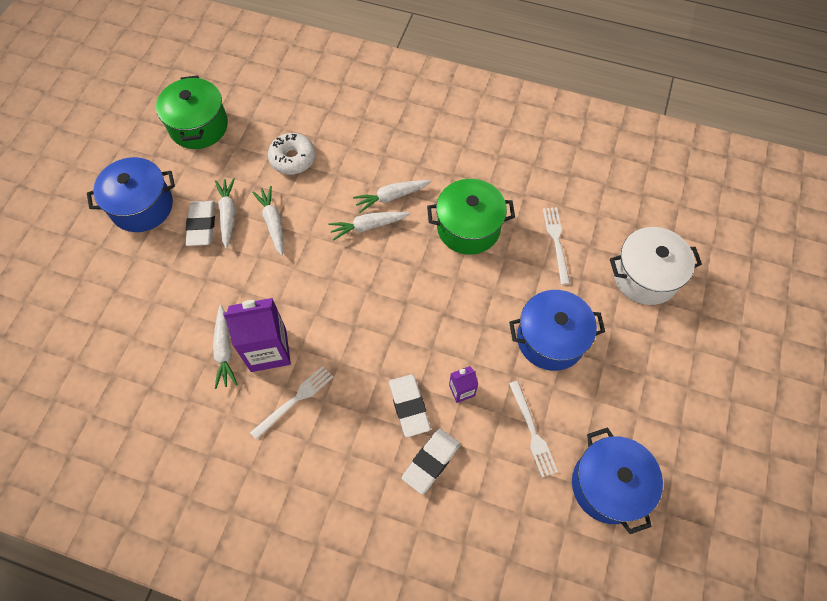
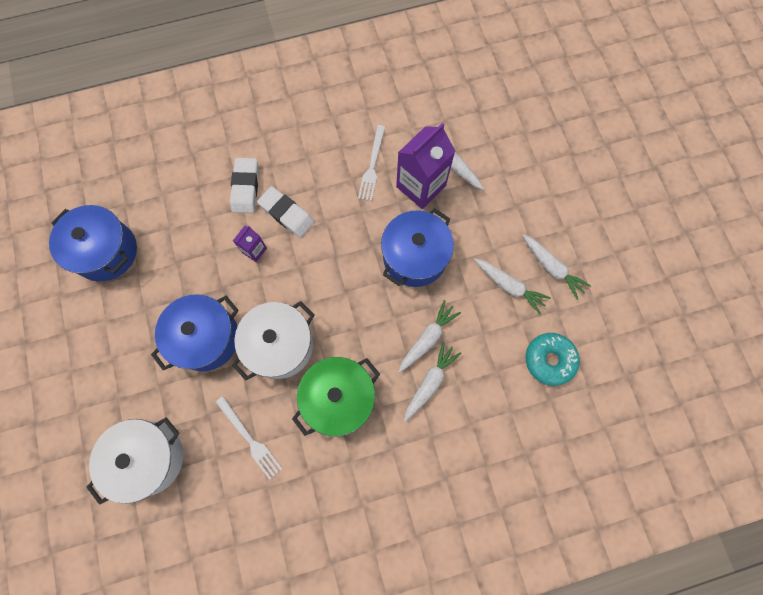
camera: 145 degrees right, 10 degrees up
blue pot [87,157,175,232] -> blue pot moved to [381,208,454,287]
green pot [156,75,228,149] -> none
white eraser [186,201,215,246] -> none
white donut [268,133,315,175] -> turquoise donut [525,333,580,386]
white fork [509,381,558,477] -> none
none -> white pot [232,301,314,380]

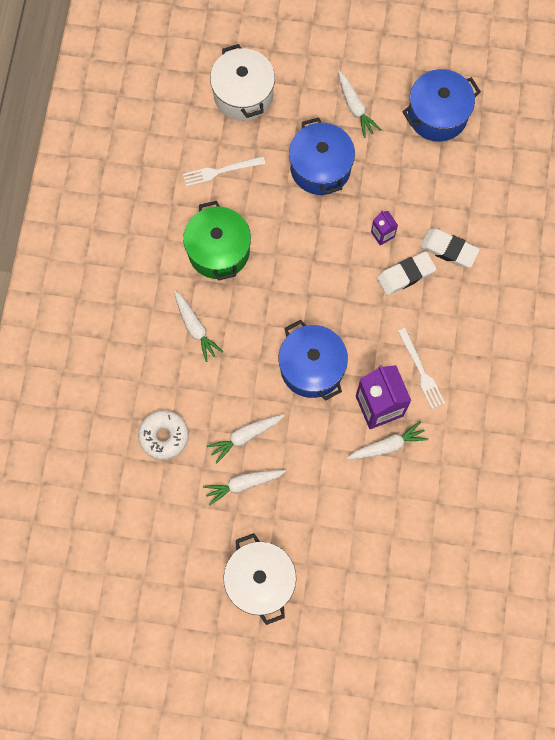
camera: 115 degrees right, 0 degrees up
white pot [232,301,314,380] -> white pot moved to [224,533,296,625]
white fork [358,125,385,201] -> white fork turned 150 degrees counterclockwise [398,328,445,409]
white carrot [399,300,461,372] -> white carrot moved to [338,71,381,138]
turquoise donut [525,333,580,386] -> white donut [138,410,189,460]

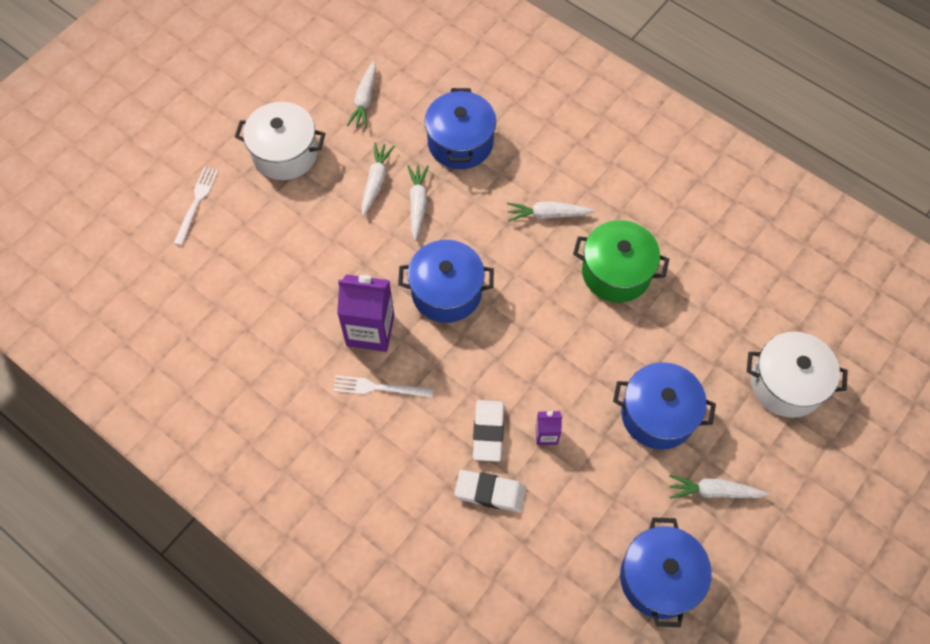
camera: 120 degrees right, 10 degrees down
white donut [138,410,189,460] -> blue pot [425,88,496,169]
white fork [183,156,265,187] -> white fork moved to [173,167,219,246]
white carrot [347,421,428,459] -> white carrot moved to [347,61,376,129]
white eraser [420,229,480,268] -> white eraser turned 45 degrees clockwise [454,470,526,512]

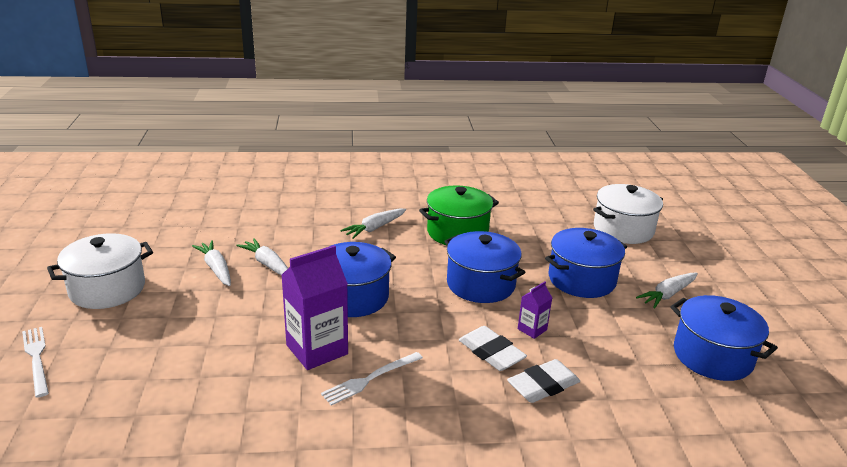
camera: 45 degrees left, 35 degrees down
white carrot [347,61,376,129] -> none
blue pot [425,88,496,169] -> blue pot moved to [444,231,526,303]

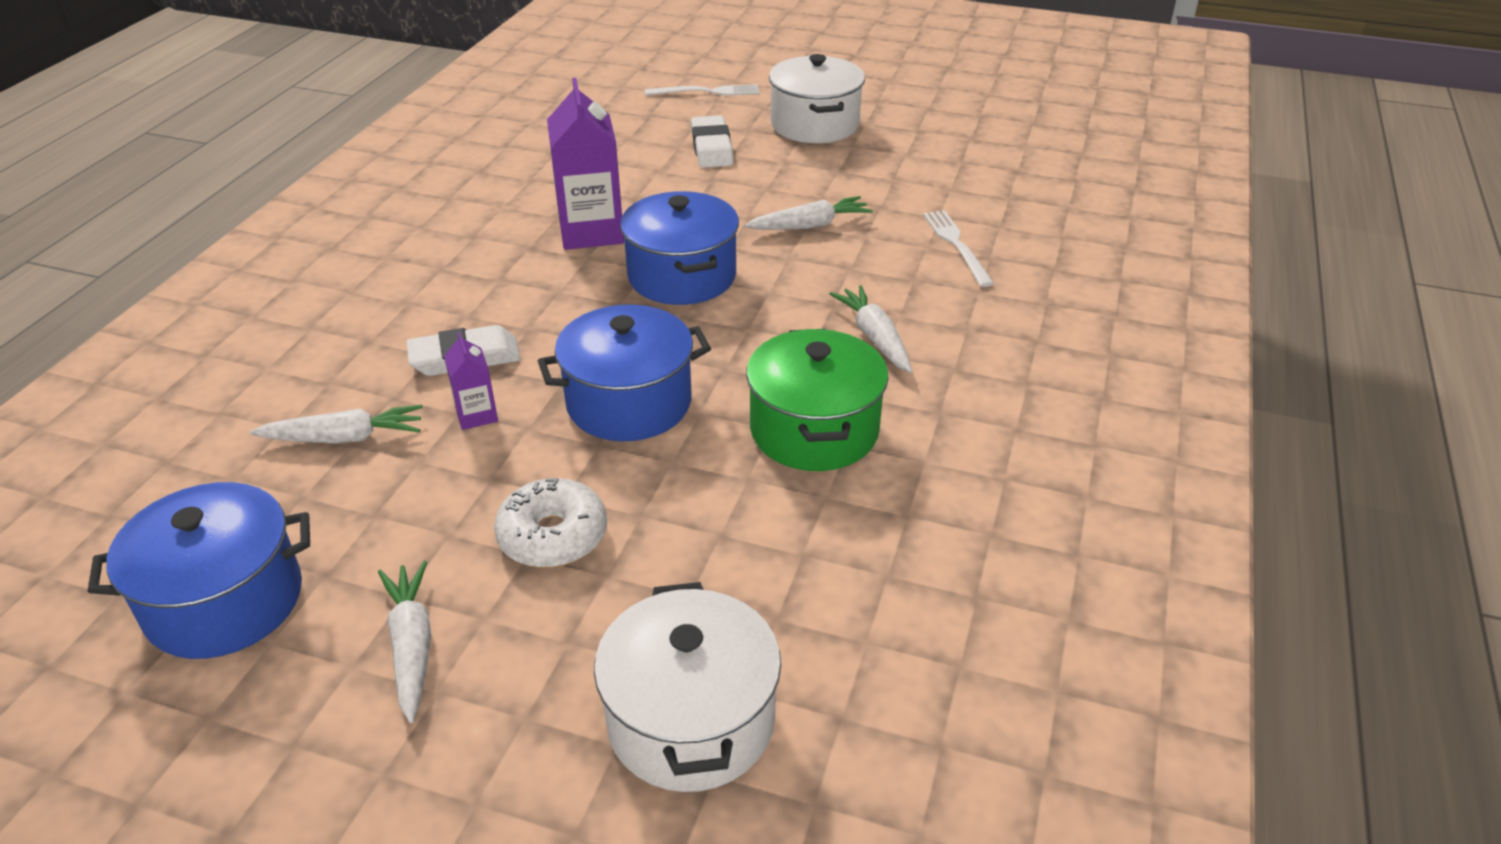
camera: 115 degrees right, 10 degrees up
white carrot [192,240,231,286] -> white carrot moved to [250,405,423,443]
white fork [321,352,423,405] -> white fork moved to [923,210,994,287]
white eraser [507,359,580,403] -> white eraser moved to [691,115,734,168]
blue pot [545,228,627,298] -> white donut [494,478,607,568]

